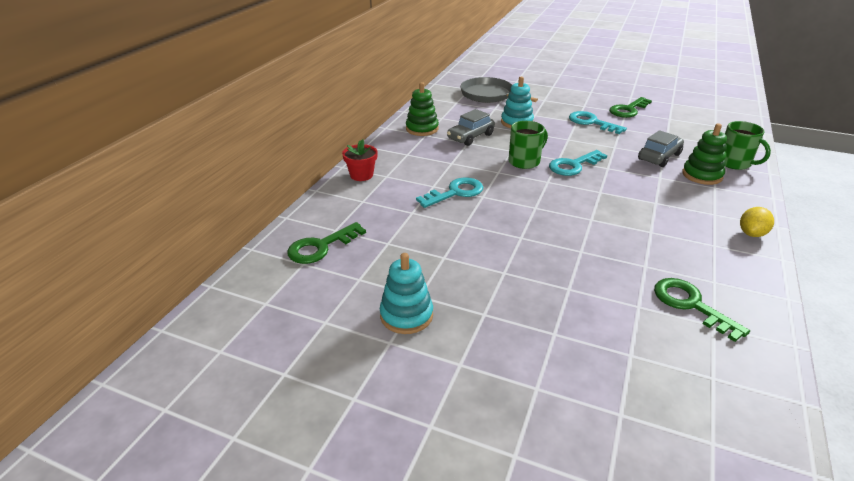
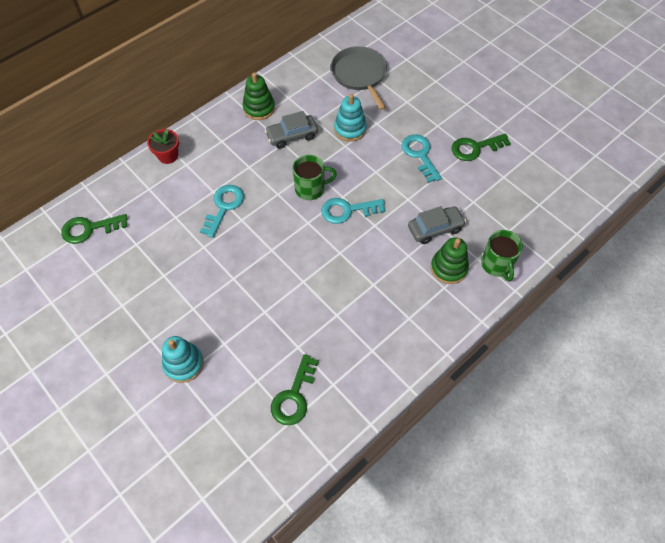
camera: 25 degrees right, 25 degrees up
turquoise stacking toy [380,253,433,334] -> turquoise stacking toy moved to [162,336,204,383]
turquoise key [416,177,484,208] -> turquoise key turned 60 degrees counterclockwise [200,185,244,238]
green key [654,278,750,342] -> green key turned 150 degrees counterclockwise [271,354,319,425]
yellow lemon [740,207,774,237] -> none

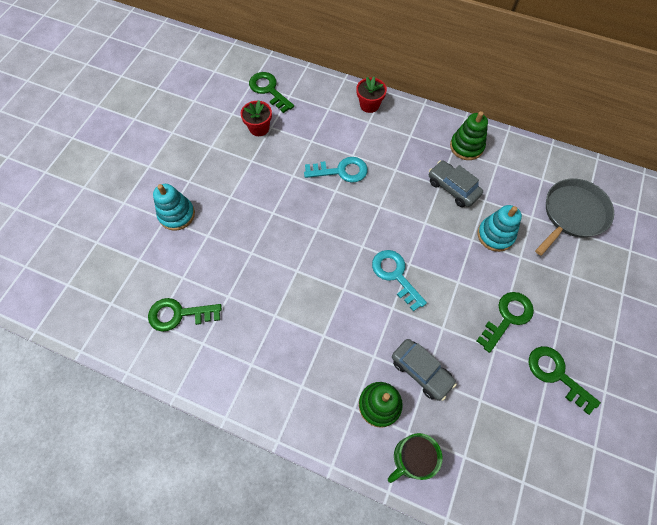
camera: 65 degrees right, 5 degrees up
green mug [293,155,337,200] -> none
turquoise key [402,134,442,183] -> green key [477,292,534,353]
none -> red flower pot [241,100,272,136]

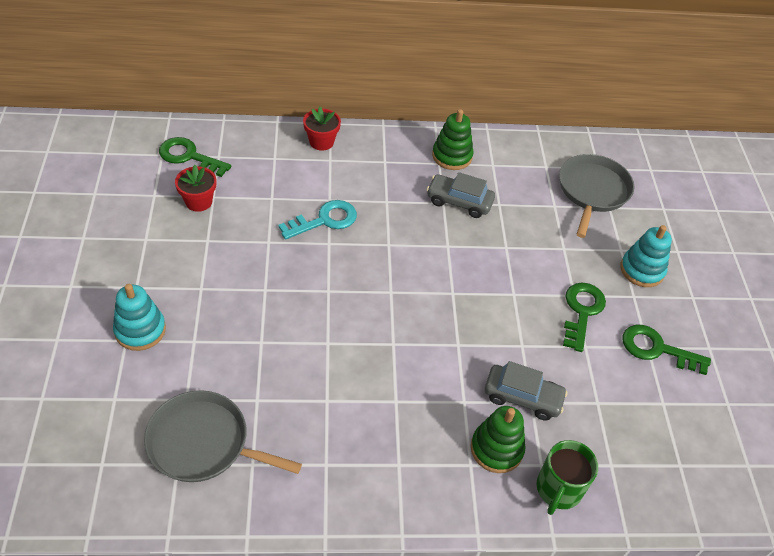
camera: 30 degrees left, 15 degrees down
green key [148,298,222,332] -> grey pan [144,390,302,482]
turquoise key [372,250,427,312] -> none
turquoise stacking toy [478,205,522,252] -> turquoise stacking toy moved to [620,225,672,287]

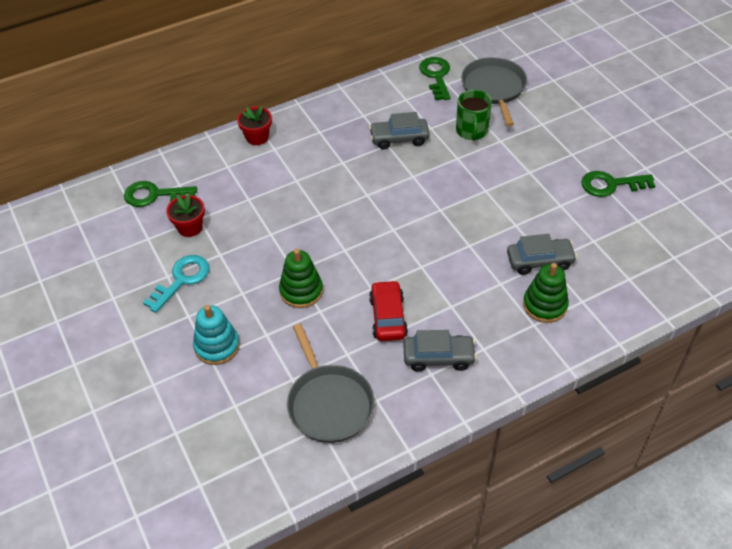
camera: 20 degrees left, 0 degrees up
grey pan [144,390,302,482] -> grey pan turned 105 degrees counterclockwise [287,324,375,443]
turquoise key [278,200,357,240] -> turquoise key moved to [143,255,210,313]
green stacking toy [432,109,474,170] -> green stacking toy moved to [279,249,323,308]
green mug [537,440,598,515] -> green mug moved to [456,90,492,141]
green key [563,283,606,352] -> green key moved to [419,57,451,100]
turquoise stacking toy [620,225,672,287] -> none
none -> red car [369,280,408,341]
none -> grey car [403,330,477,372]

